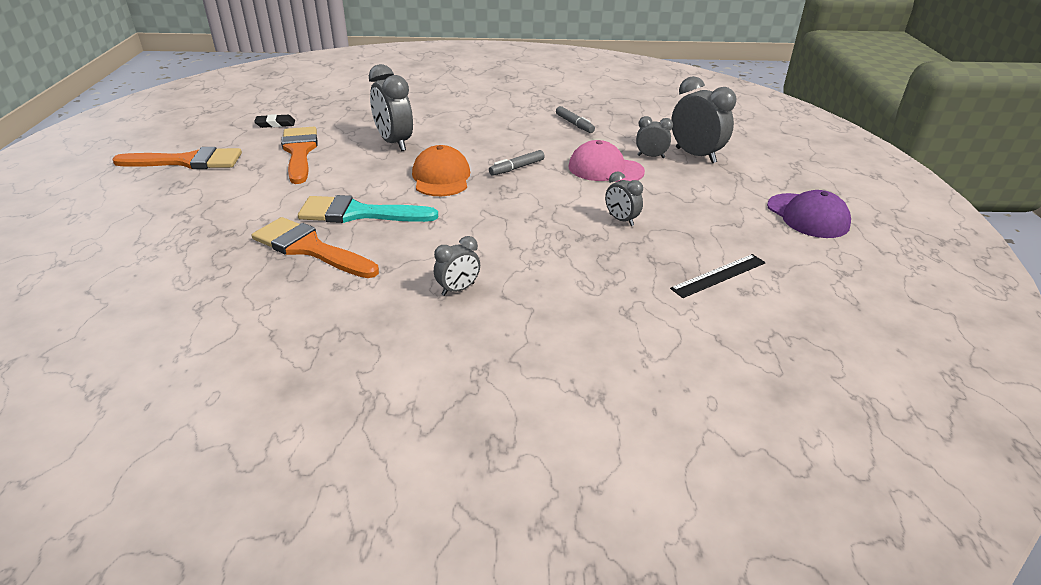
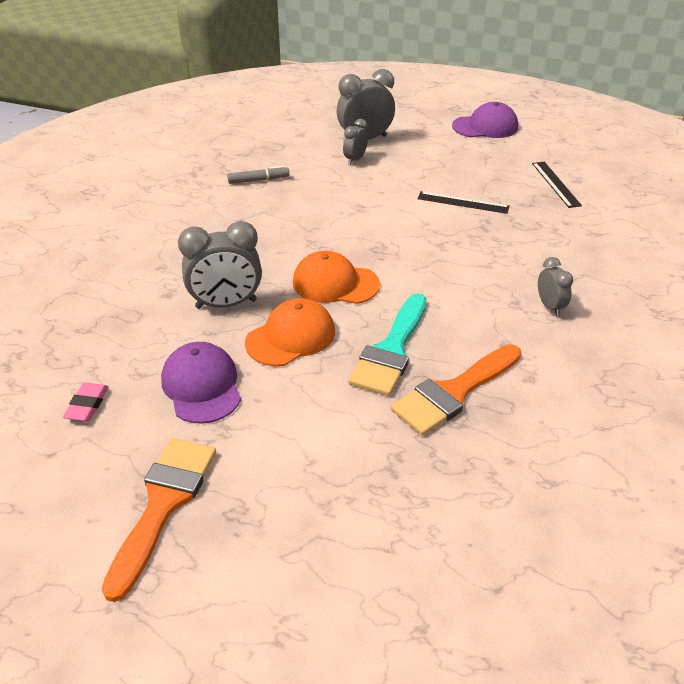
camera: 70 degrees left, 5 degrees up
black eraser [254,114,295,128] -> pink eraser [63,382,108,421]
orange brush [281,127,318,184] -> purple cap [161,342,241,424]
grey marker [489,150,545,176] -> none
pink cap [569,140,645,182] -> none
grey clock [605,171,643,226] -> black ruler [418,191,510,214]
none -> orange cap [245,298,335,366]

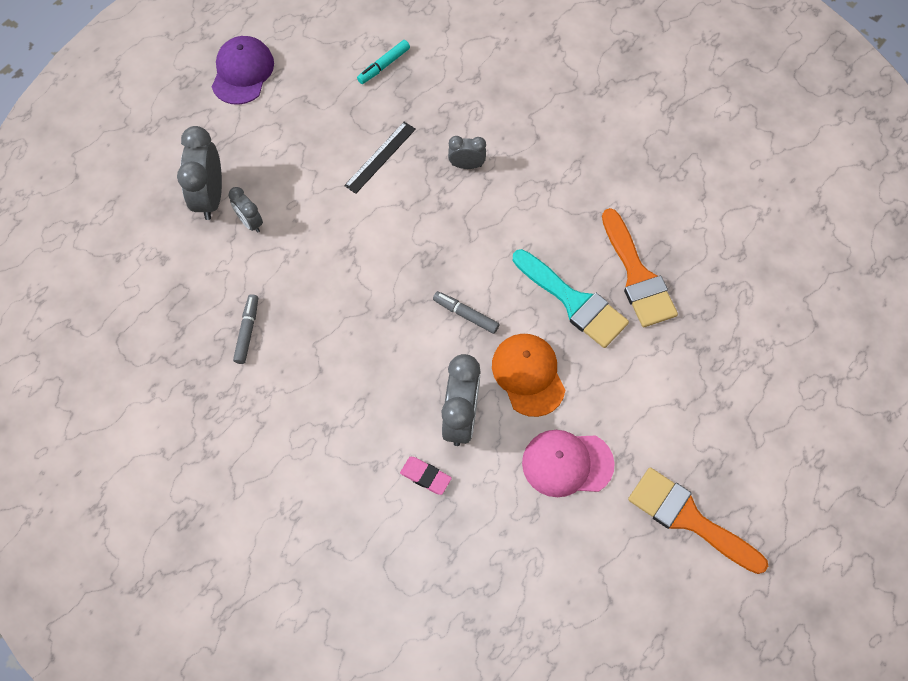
camera: 70 degrees left, 25 degrees up
pink eraser [63,382,108,421] -> pink eraser moved to [400,457,452,495]
purple cap [161,342,241,424] -> pink cap [522,430,615,497]
orange cap [293,251,380,304] -> grey marker [433,291,500,334]
black ruler [532,162,582,208] -> turquoise marker [357,40,410,84]
grey clock [538,257,573,316] -> grey clock moved to [448,136,486,169]

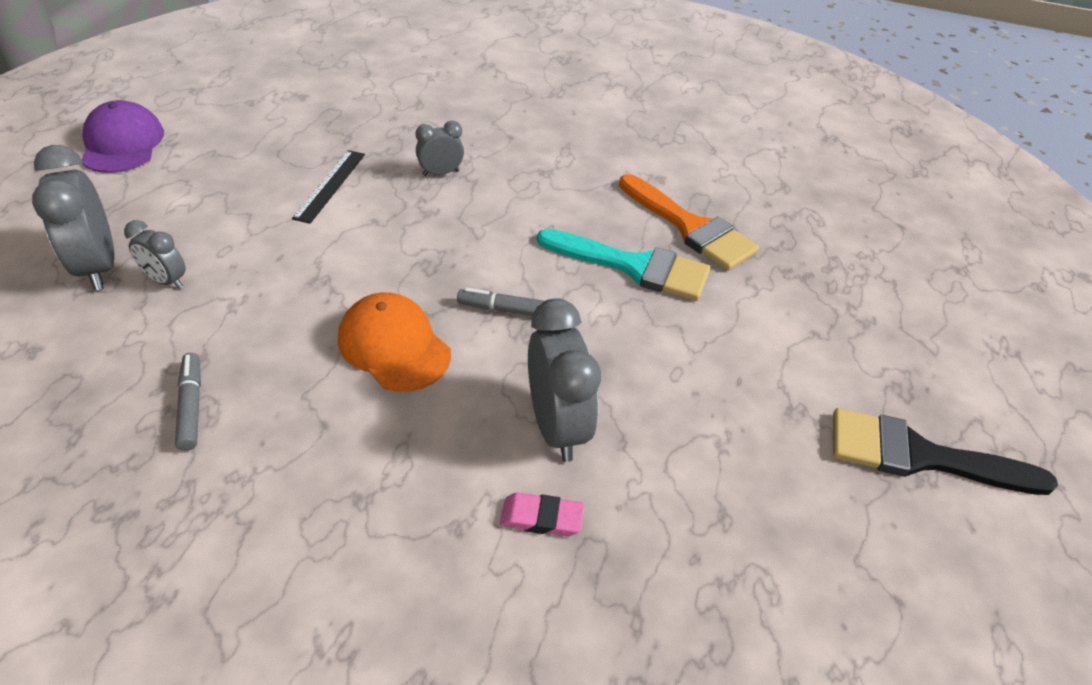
camera: 25 degrees left, 20 degrees down
turquoise marker [357,40,410,84] -> none
orange cap [492,334,565,417] -> orange cap moved to [338,292,451,392]
pink cap [522,430,615,497] -> none
orange brush [628,467,768,574] -> black brush [833,408,1058,495]

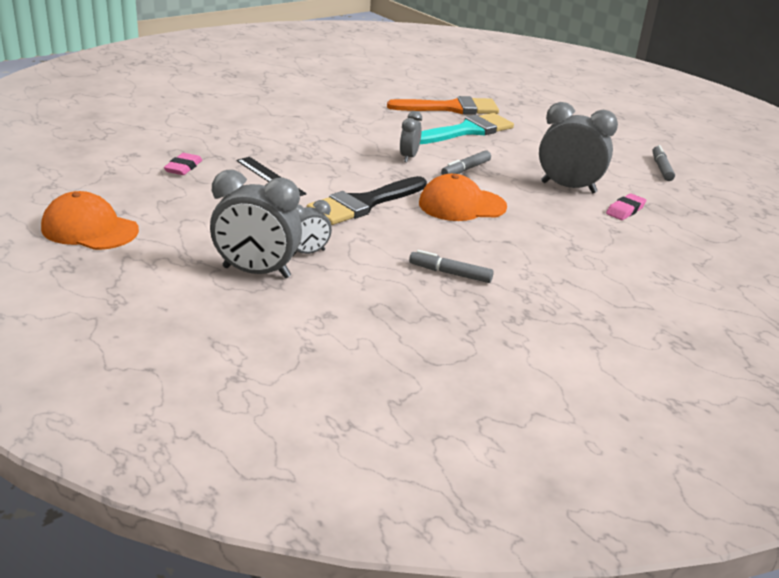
camera: 55 degrees left, 15 degrees down
purple cap [81,100,164,173] -> orange cap [41,191,139,250]
grey clock [416,121,464,176] -> grey clock moved to [400,111,422,162]
black brush [833,408,1058,495] -> black brush moved to [307,176,427,225]
none -> pink eraser [164,153,202,175]
none -> grey marker [652,145,675,181]

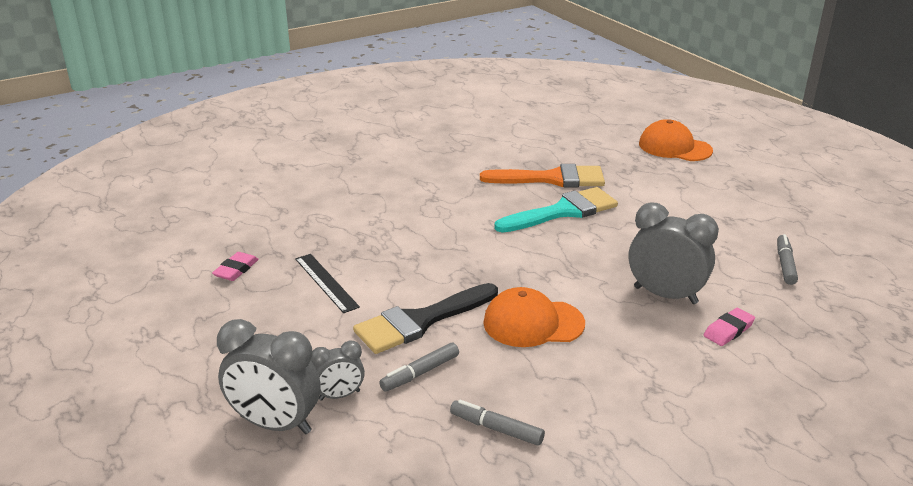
camera: 10 degrees right, 0 degrees up
orange cap [41,191,139,250] -> orange cap moved to [639,119,713,161]
grey clock [400,111,422,162] -> none
grey marker [441,150,491,175] -> grey marker moved to [379,343,459,391]

